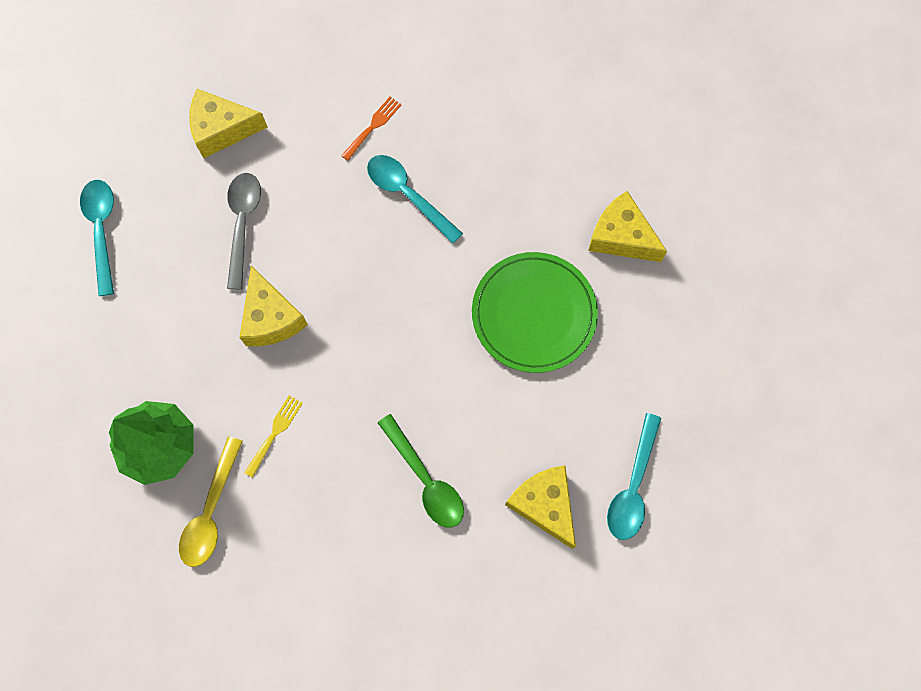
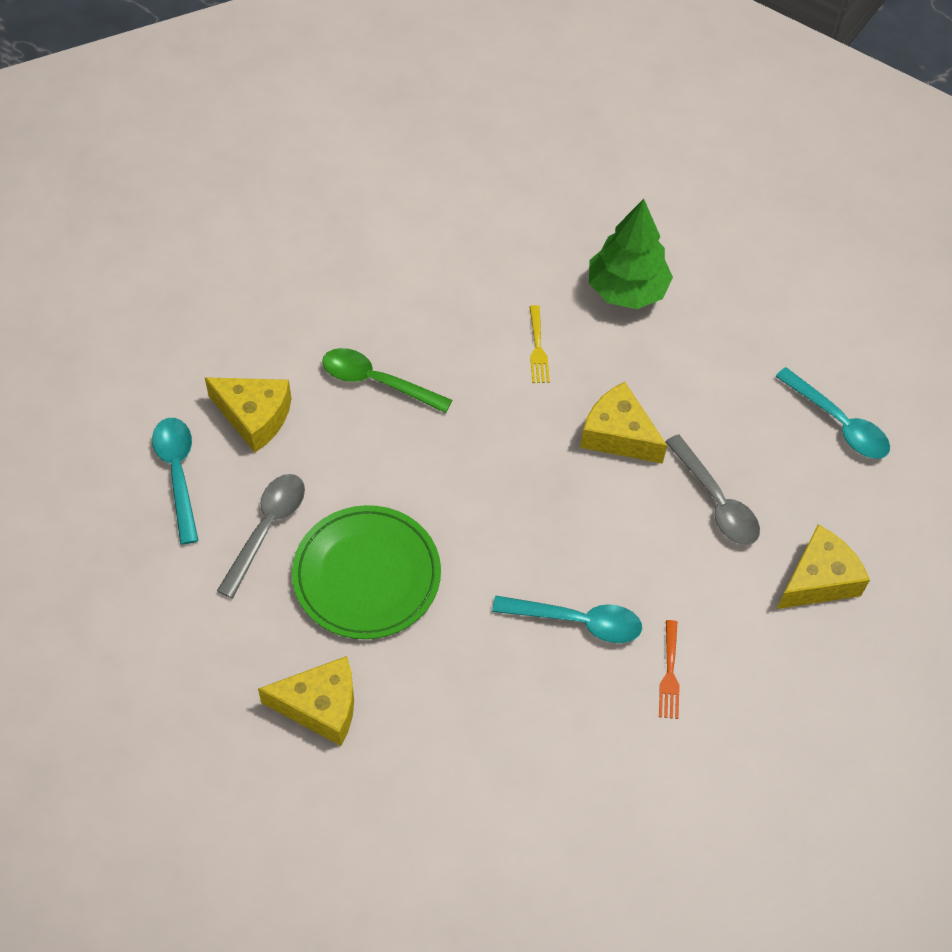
camera: 145 degrees right, 15 degrees down
yellow spoon [179,437,243,567] -> none
none -> grey spoon [217,474,305,598]

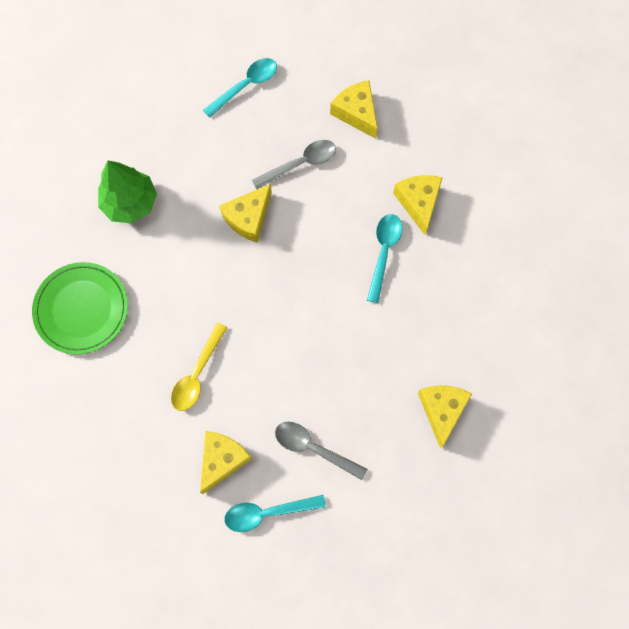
camera: 85 degrees left, 15 degrees up
green plate [292,505,441,639] -> green plate moved to [32,262,128,355]
green spoon [322,348,452,413] -> yellow spoon [171,323,228,411]
yellow fork [529,305,550,383] -> none
orange fork [659,620,680,719] -> yellow cheese [393,175,443,235]

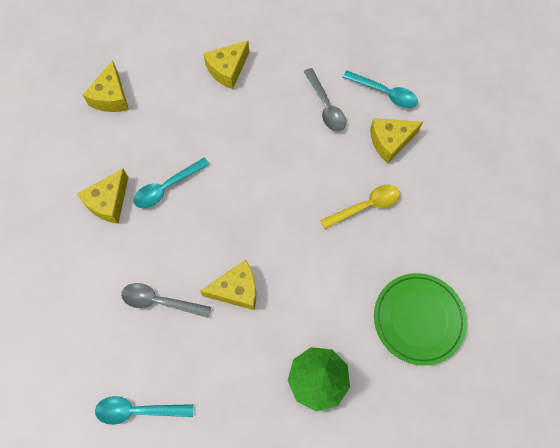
camera: 140 degrees left, 5 degrees down
yellow cheese [330,80,378,139] -> yellow cheese moved to [83,60,129,112]

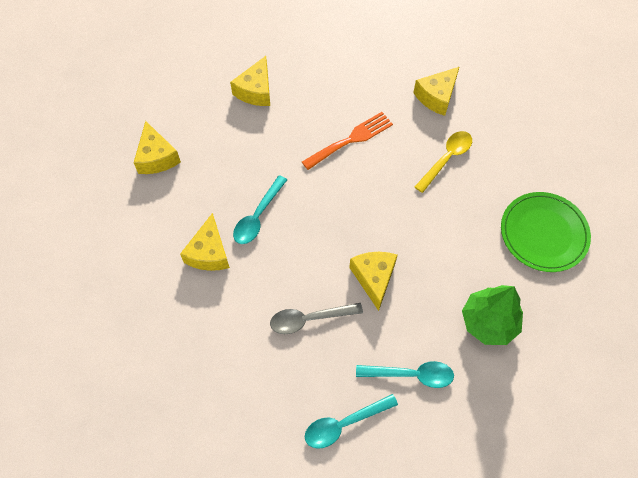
camera: 25 degrees left, 5 degrees down
yellow cheese [200,260,256,310] -> yellow cheese turned 60 degrees counterclockwise [349,252,398,311]
grey spoon [304,68,346,132] -> none
turquoise spoon [343,71,418,108] -> turquoise spoon moved to [356,361,454,388]
none -> orange fork [302,112,393,170]

